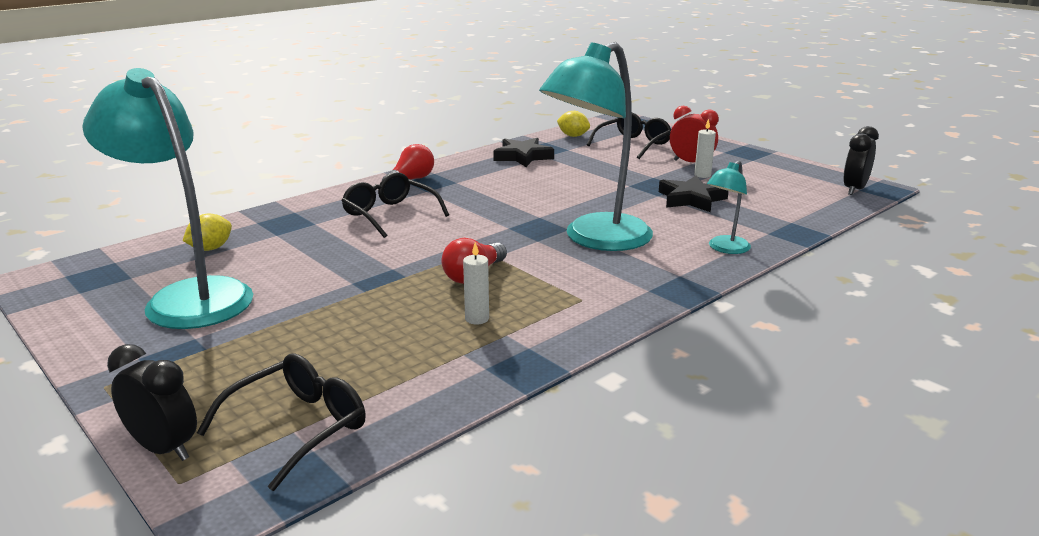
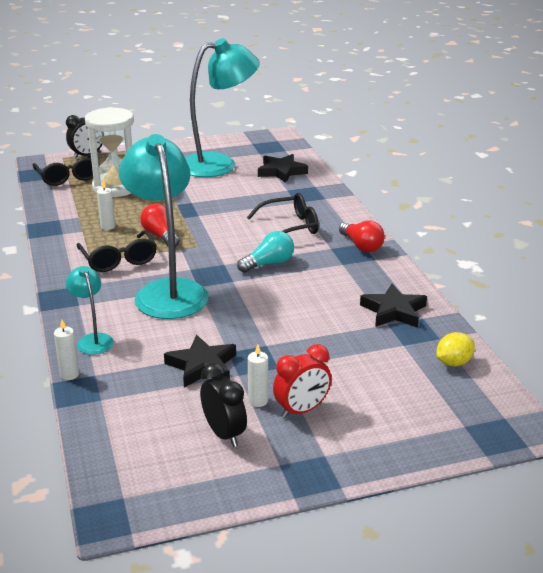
camera: 115 degrees right, 5 degrees up
yellow lemon [183,214,232,251] -> black star [258,154,308,183]
black glasses [587,112,671,159] -> black glasses moved to [77,230,157,272]
black clock [843,126,879,195] -> black clock moved to [200,363,247,447]
none -> white candle [54,320,79,380]
none -> white hourglass [85,107,134,197]
none -> turquoise light bulb [237,231,294,273]

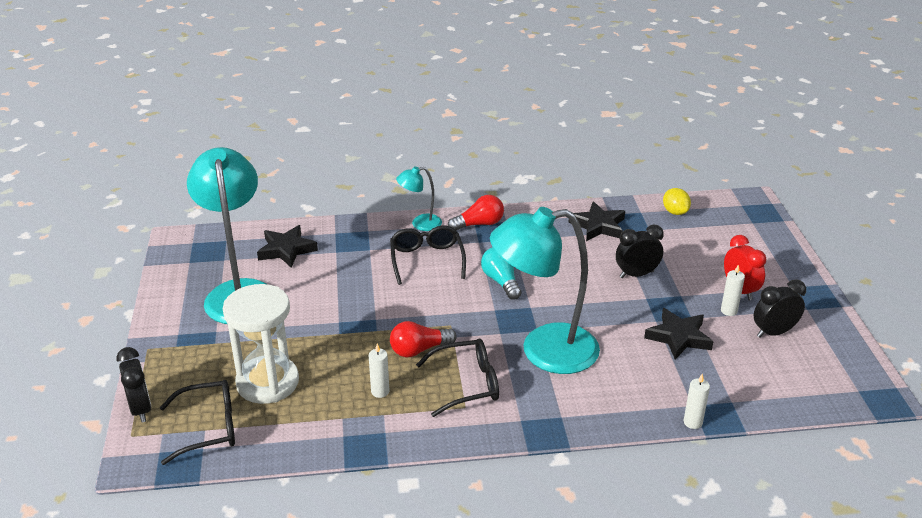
camera: 80 degrees left, 5 degrees up
turquoise lamp [66,266,114,355] -> turquoise lamp moved to [396,166,442,231]
none -> black clock [616,225,664,278]

